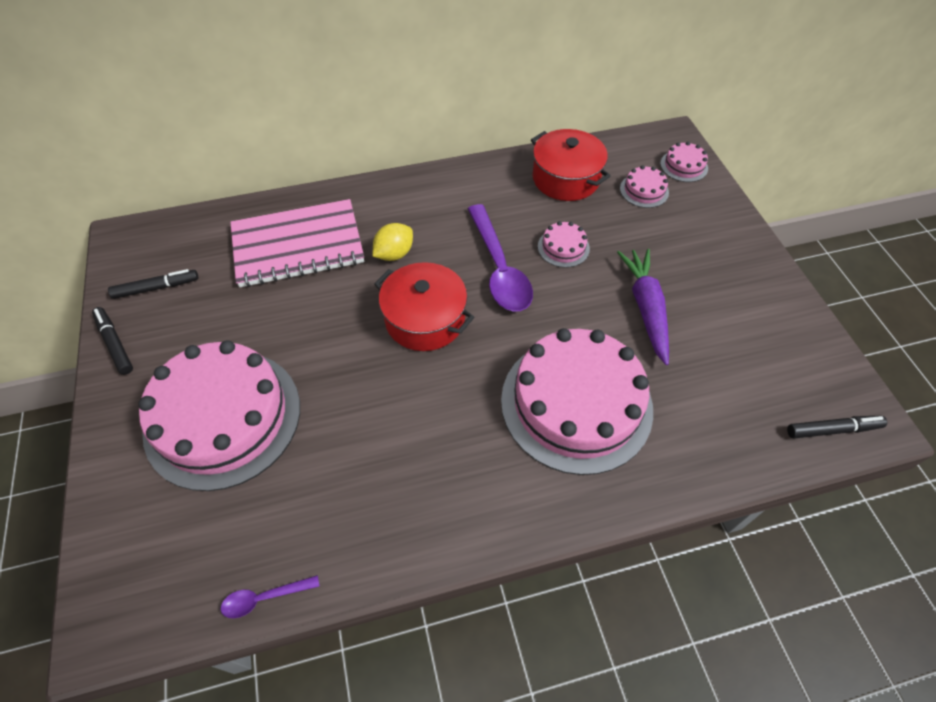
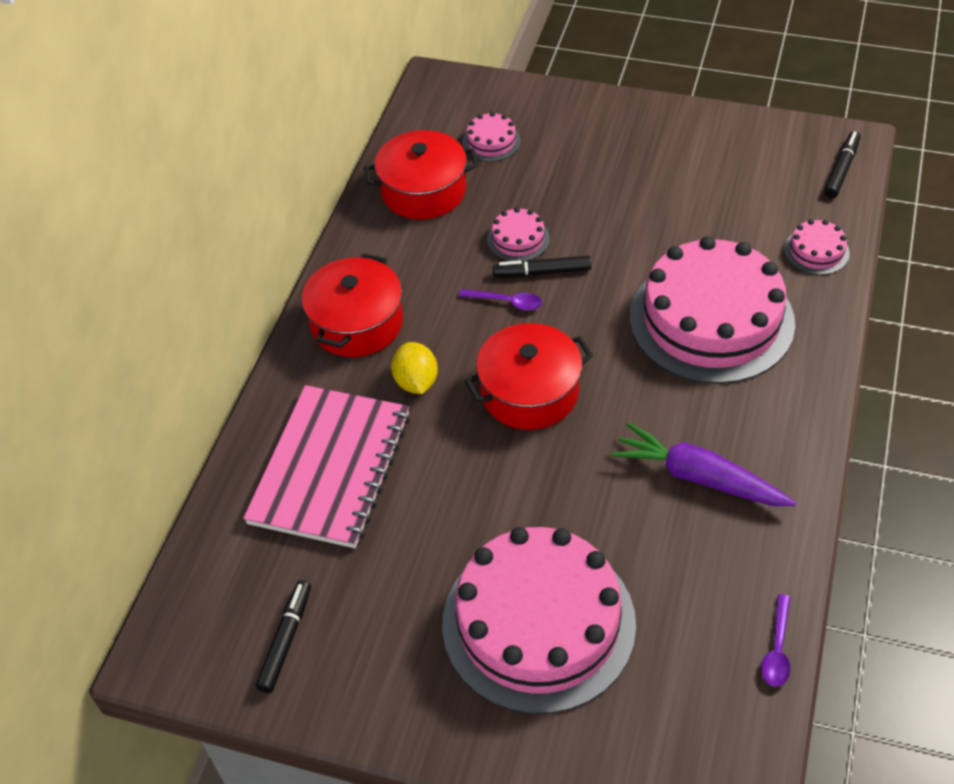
camera: 55 degrees left, 5 degrees down
black marker [92,307,133,375] -> black marker moved to [493,256,591,277]
purple spoon [468,204,533,312] -> purple spoon [459,289,542,311], size x0.46
purple carrot [617,249,669,365] -> purple carrot moved to [611,422,796,506]
pink cake [660,142,708,182] -> pink cake moved to [784,219,850,275]
none -> red pot [302,253,403,357]

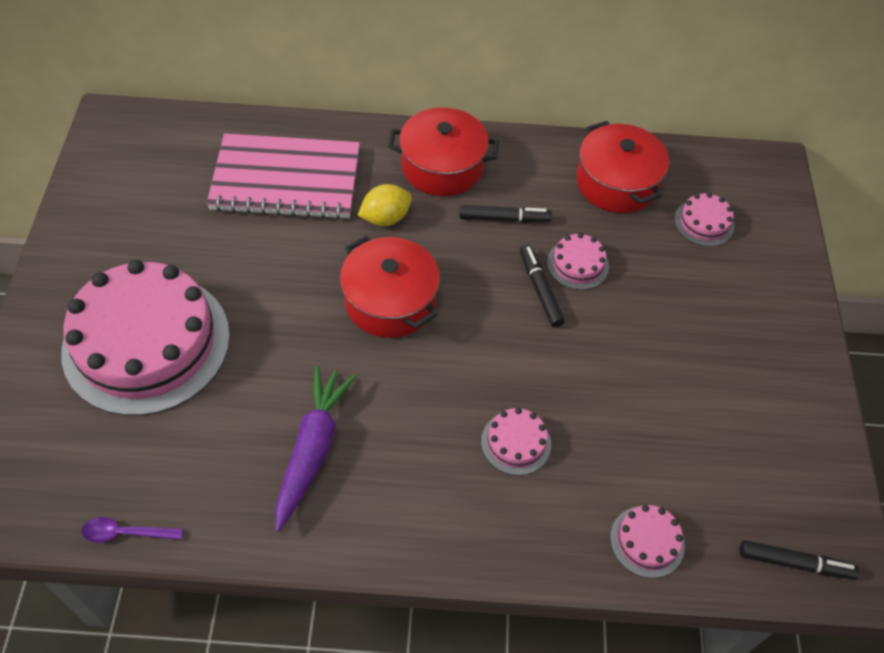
camera: 70 degrees right, 5 degrees up
black marker [256,580,311,693] -> black marker moved to [459,205,552,223]
purple spoon [459,289,542,311] -> none
pink cake [630,236,795,384] -> pink cake [481,408,551,475], size x0.41

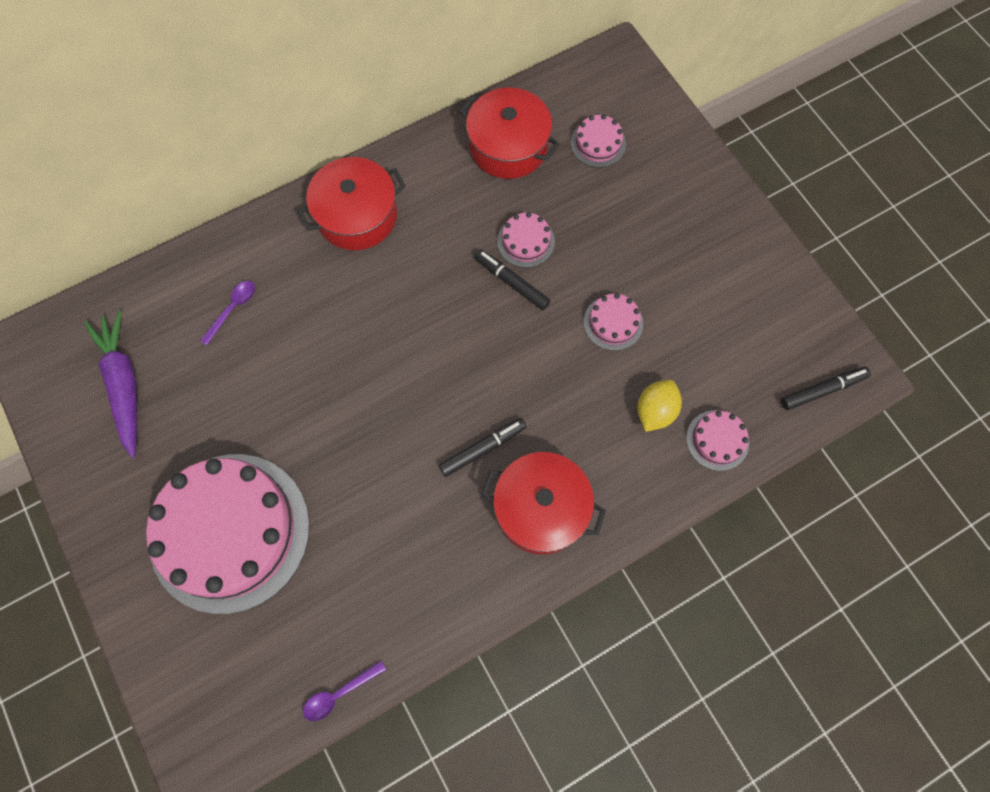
camera: 30 degrees left, 15 degrees up
pink notebook [206,133,360,220] -> purple spoon [200,281,255,345]
purple carrot [275,366,356,532] -> purple carrot moved to [84,311,137,458]
red pot [340,236,440,338] -> red pot moved to [481,452,606,554]
yellow lemon [358,184,412,226] -> yellow lemon moved to [637,380,682,432]
black marker [459,205,552,223] -> black marker moved to [439,418,527,477]
pink cake [481,408,551,475] -> pink cake moved to [584,293,643,351]

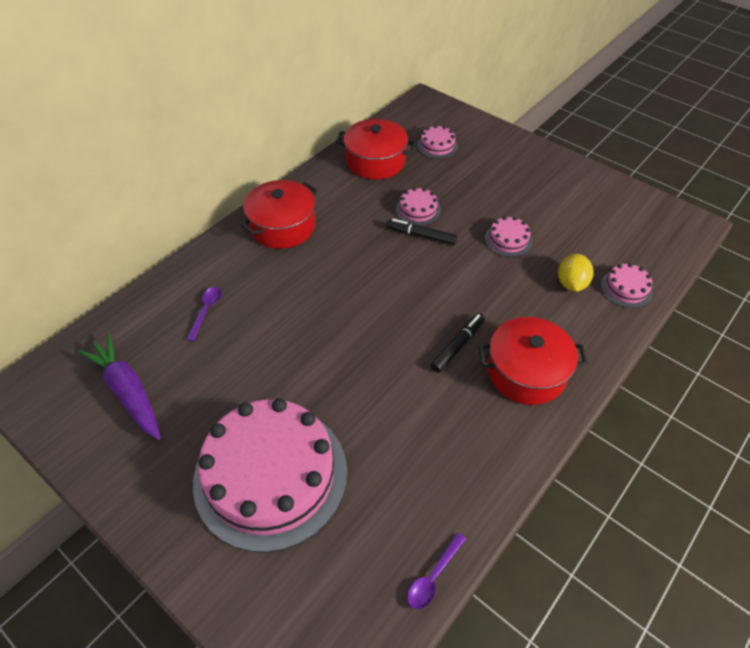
camera: 20 degrees left, 20 degrees down
black marker [781,367,871,410] -> none

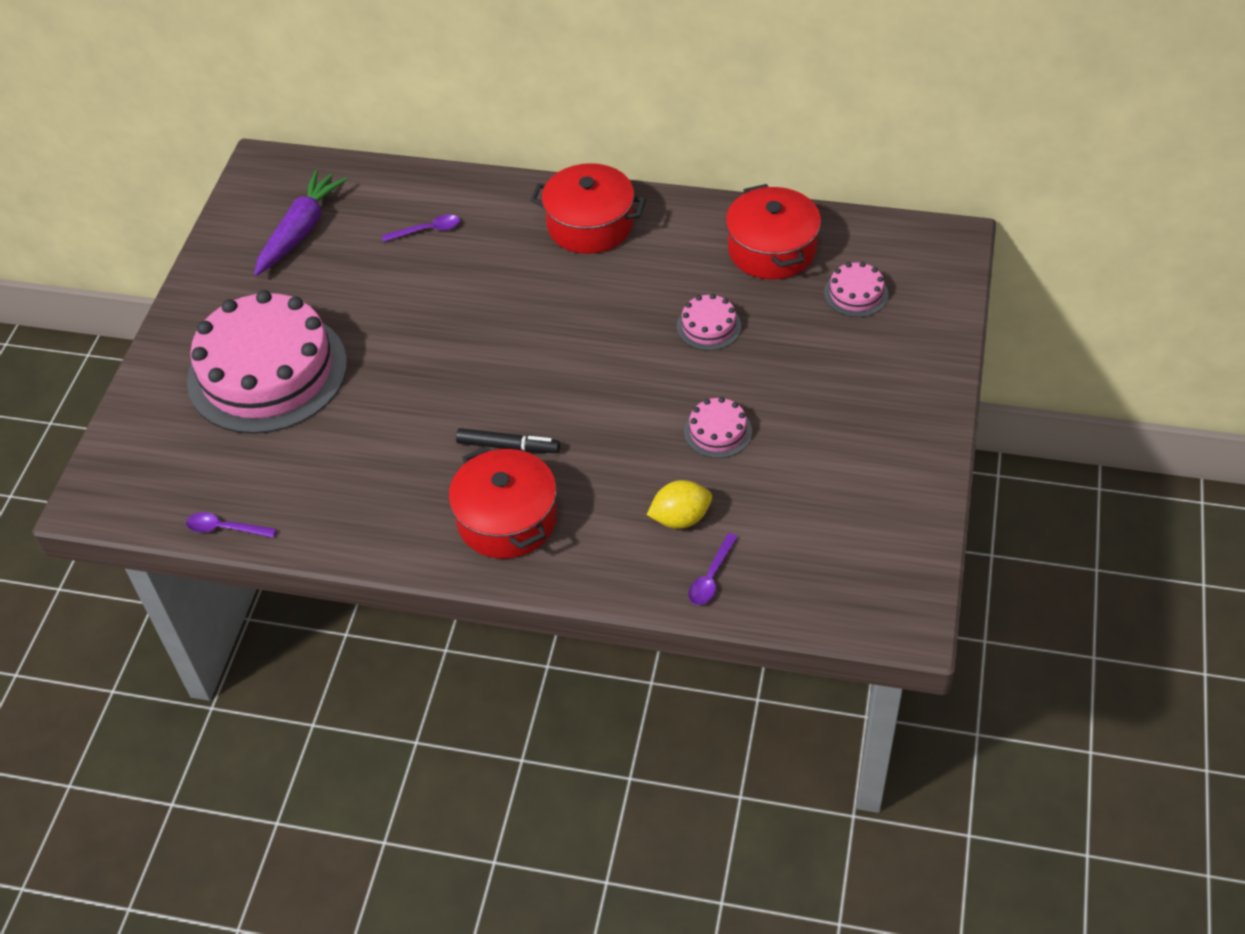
camera: 65 degrees right, 0 degrees up
black marker [386,218,457,245] -> none
pink cake [601,263,653,308] -> purple spoon [688,533,738,605]

